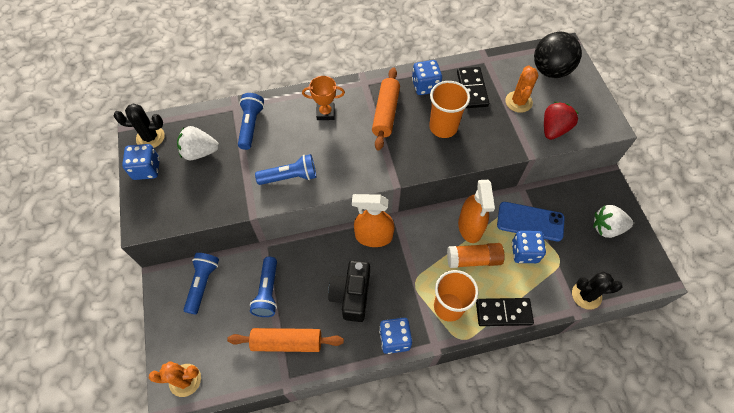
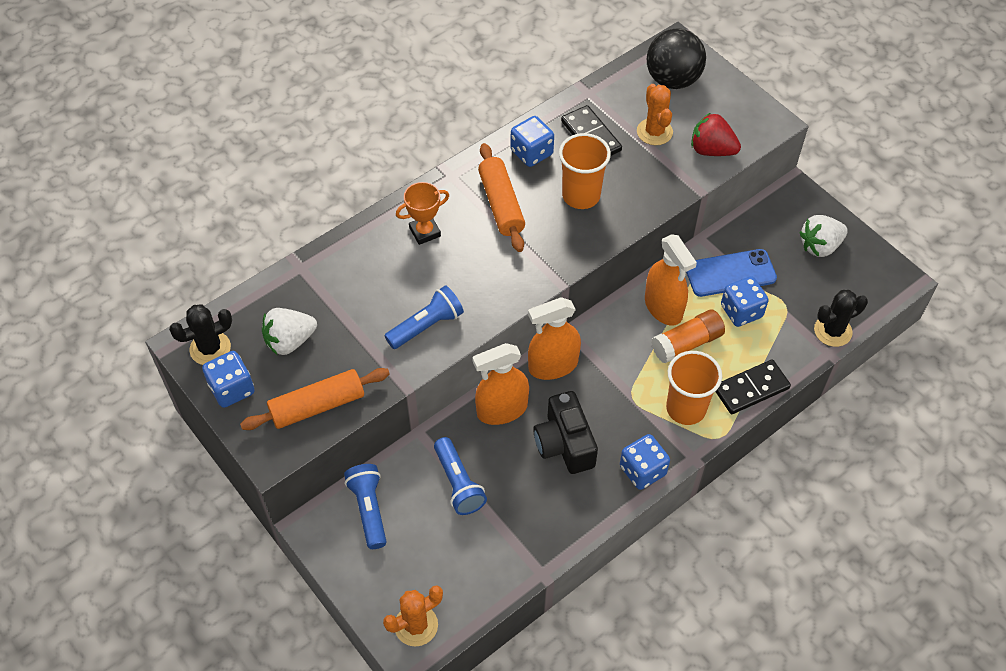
camera: 25 degrees left, 5 degrees down
orange rolling pin [227,328,344,352] -> orange rolling pin moved to [240,368,390,430]
blue flashlight [238,93,264,150] -> none
red strawberry [544,102,579,140] -> red strawberry turned 75 degrees counterclockwise [691,113,741,156]
none -> orange spray bottle [472,343,529,425]

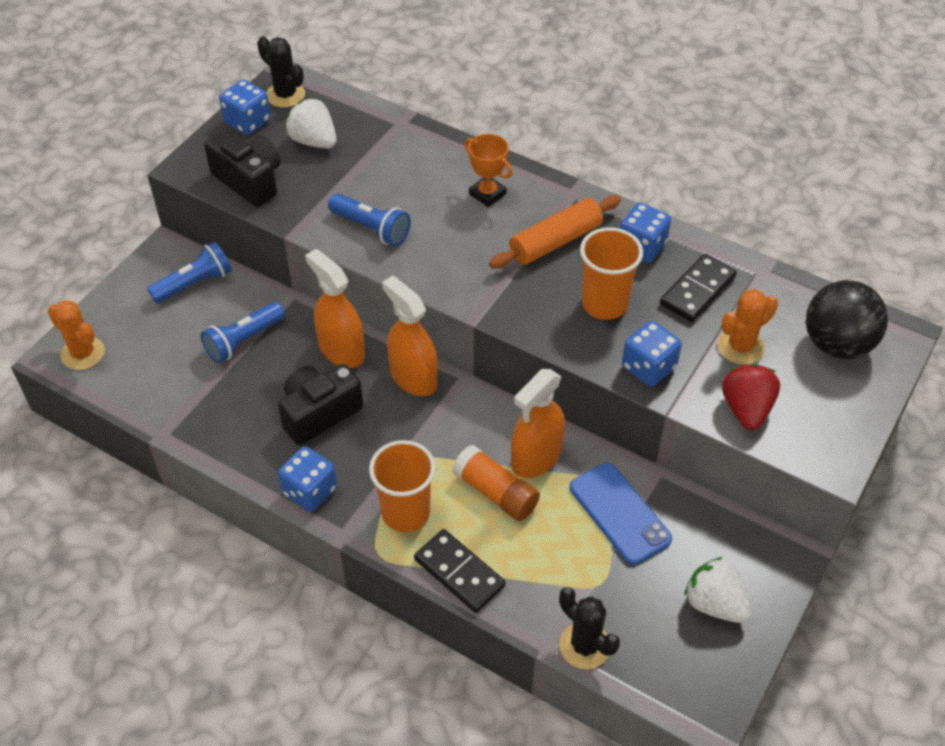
camera: 70 degrees right, 5 degrees down
orange rolling pin [240,368,390,430] -> black camera [204,130,280,207]
blue dice [721,276,769,327] -> blue dice moved to [622,321,682,387]

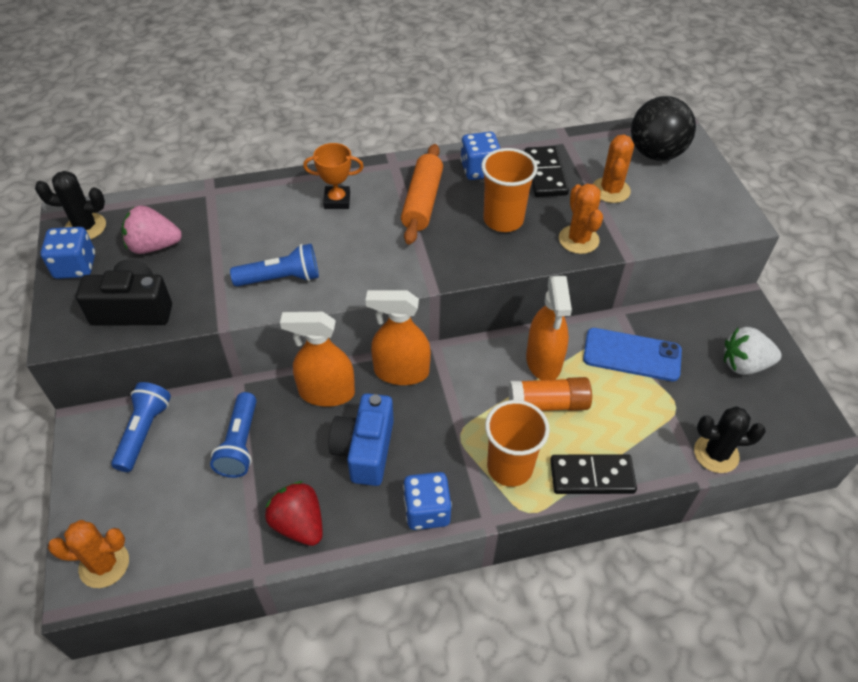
camera: 45 degrees left, 0 degrees up
black camera [278,364,363,445] -> blue camera [329,393,394,486]
white strawberry [285,98,337,149] -> pink strawberry [122,205,182,254]
blue dice [622,321,682,387] -> orange cactus [559,184,603,254]
red strawberry [722,364,780,430] -> red strawberry moved to [265,481,323,546]

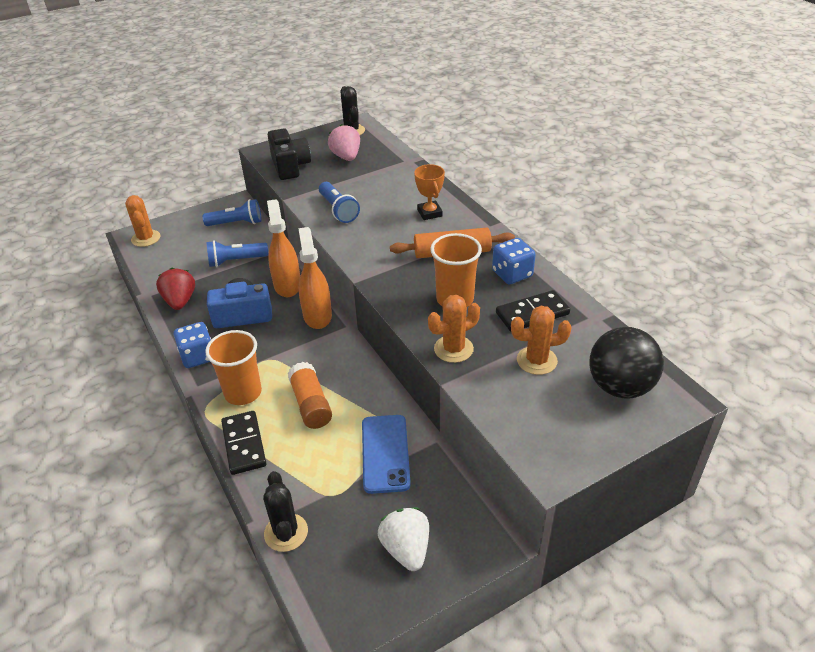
camera: 75 degrees right, 10 degrees down
blue dice [41,227,95,279] -> none
red strawberry [265,481,323,546] -> red strawberry turned 45 degrees counterclockwise [156,268,195,310]
orange spray bottle [526,276,572,380] -> none

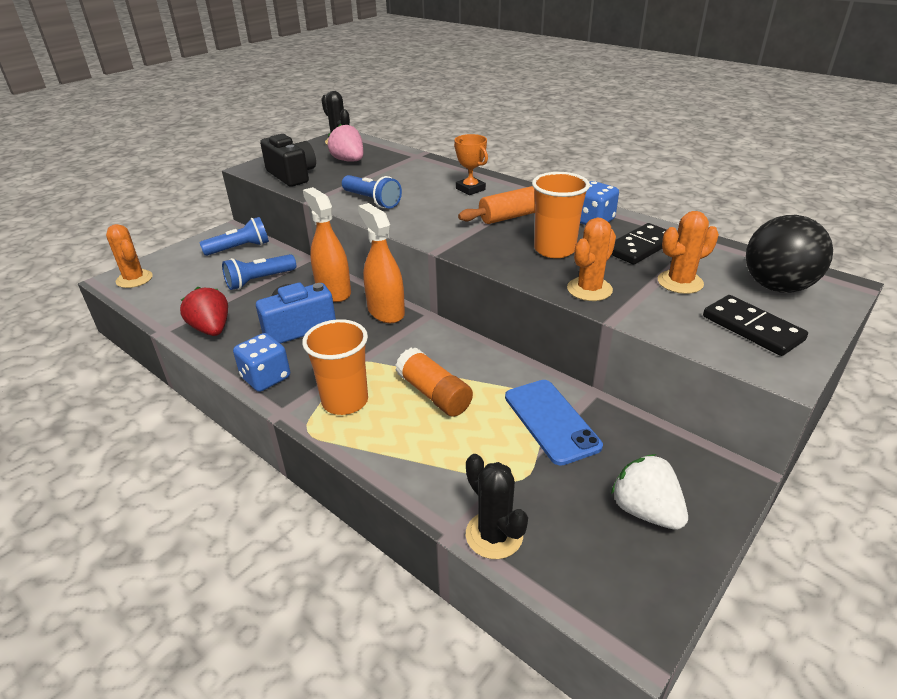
camera: 20 degrees left, 5 degrees down
black domino [221,411,266,475] -> black domino moved to [703,295,808,356]

